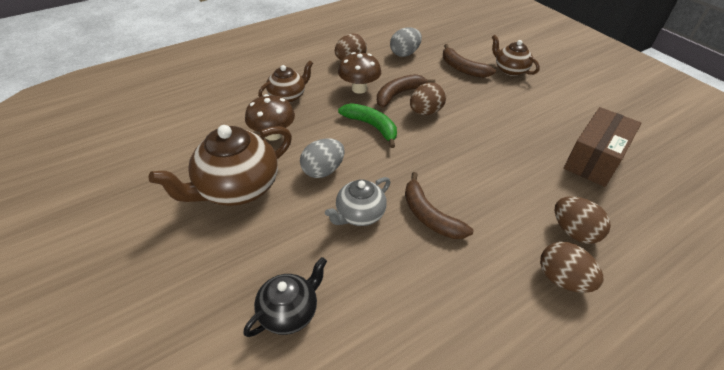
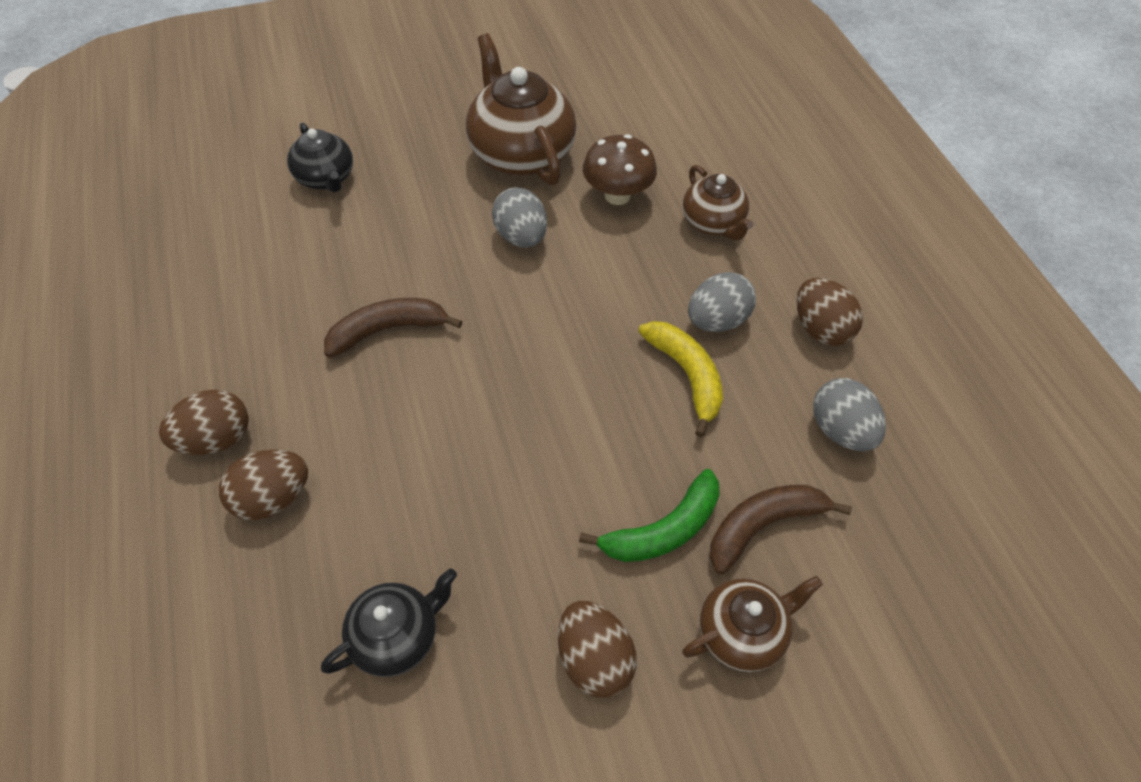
camera: 105 degrees right, 10 degrees up
grey teapot [325,177,390,226] -> none
brown mushroom [338,52,381,94] -> grey egg [688,272,756,332]
green banana [338,103,397,148] -> green banana moved to [579,469,719,562]
brown banana [377,74,435,108] -> yellow banana [638,321,723,437]
brown egg [410,82,446,115] -> brown egg moved to [558,601,637,698]
brown box [564,107,641,187] -> black teapot [321,568,457,677]

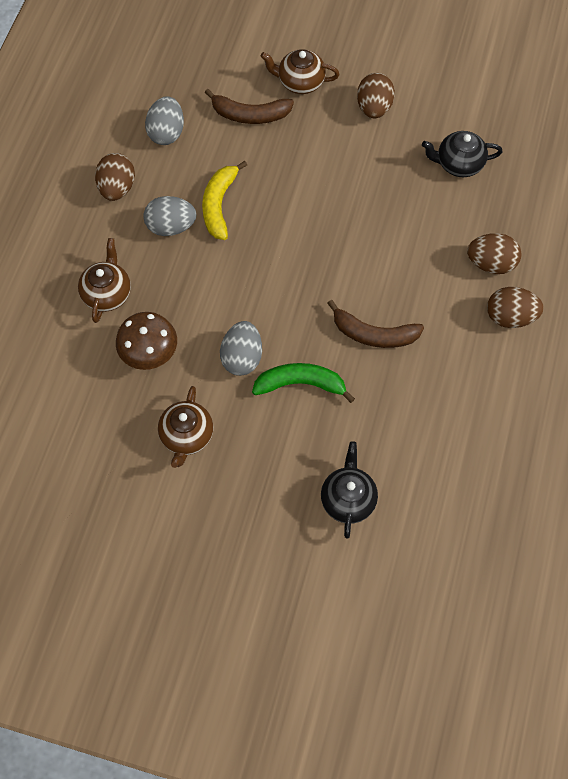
camera: 145 degrees left, 10 degrees up
brown teapot [466,34,577,186] -> brown teapot [158,386,213,468], size x0.57
green banana [579,469,719,562] -> green banana moved to [252,363,355,403]

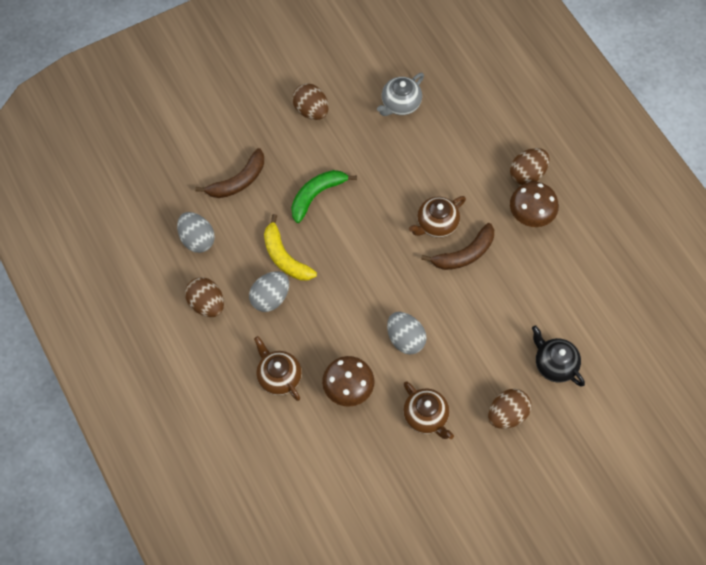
camera: 45 degrees left, 0 degrees up
green banana [252,363,355,403] -> green banana moved to [291,170,357,223]
brown teapot [260,49,339,94] -> brown teapot moved to [409,196,466,238]
black teapot [422,131,503,177] -> grey teapot [377,73,424,116]
brown egg [467,233,522,274] -> brown egg moved to [488,389,531,429]
none -> brown mushroom [510,182,559,227]

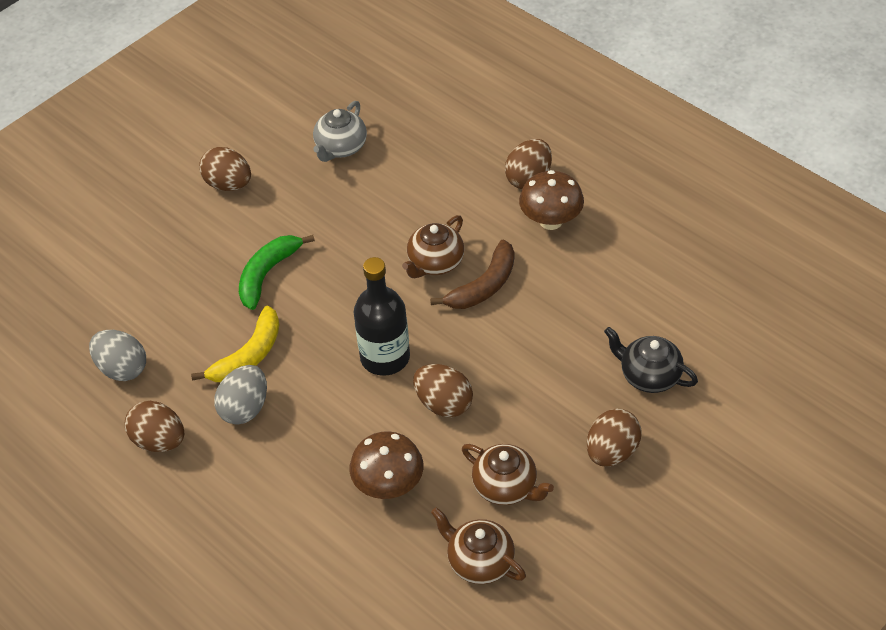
camera: 15 degrees left, 15 degrees down
brown banana [195,148,264,198] -> none
brown teapot [254,336,302,401] -> brown teapot moved to [431,507,526,584]
yellow banana [264,214,317,281] -> yellow banana turned 90 degrees counterclockwise [191,306,280,382]
grey egg [387,312,427,355] -> brown egg [413,364,473,417]
none -> black bottle [354,257,410,376]

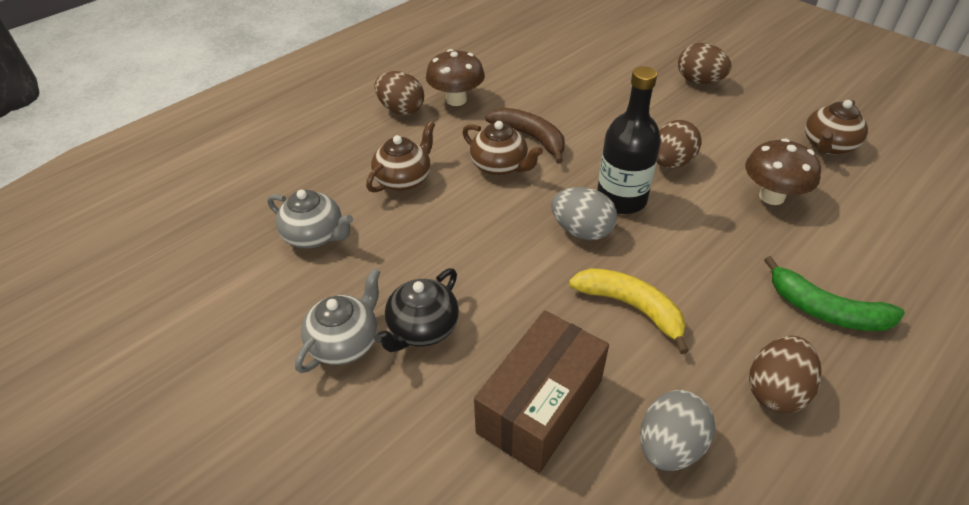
camera: 90 degrees left, 5 degrees down
brown egg [199,147,251,191] -> grey teapot [295,268,380,373]
grey egg [214,365,267,425] -> grey egg moved to [551,187,617,240]
green banana [239,235,315,310] -> green banana moved to [764,256,905,331]
brown teapot [462,444,554,505] -> brown teapot moved to [366,121,435,193]
black teapot [604,327,698,393] -> black teapot moved to [374,268,459,352]
none -> brown box [474,310,609,473]

